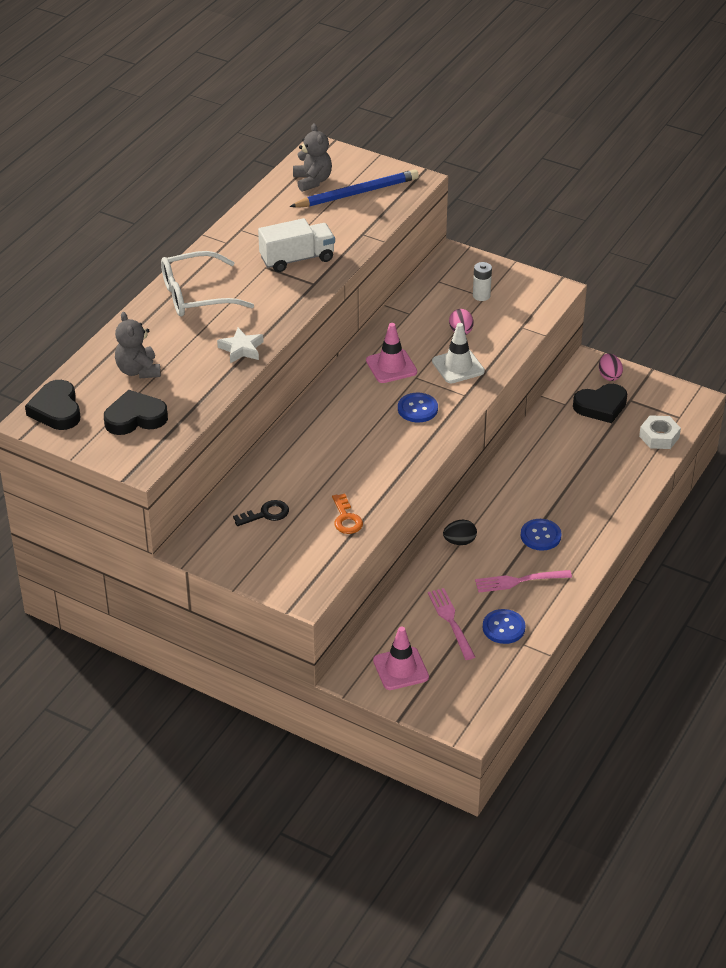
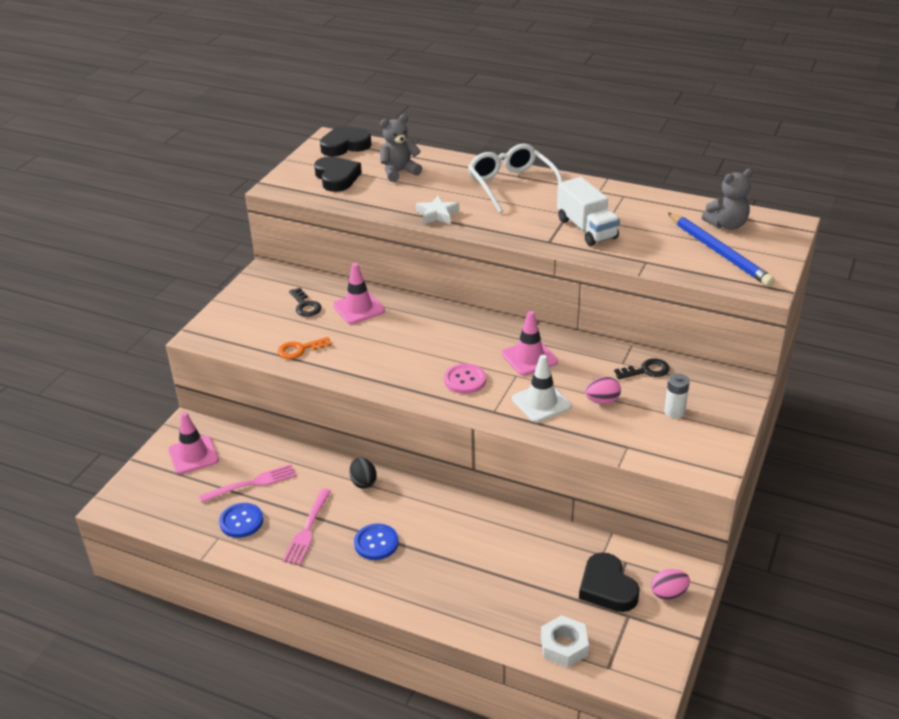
camera: 85 degrees right, 5 degrees down
blue button [398,393,438,422] -> pink button [444,363,486,394]
pink fork [475,570,572,593] -> pink fork turned 150 degrees counterclockwise [283,489,331,565]
none -> pink traffic cone [333,263,385,324]
none -> black key [614,359,670,379]

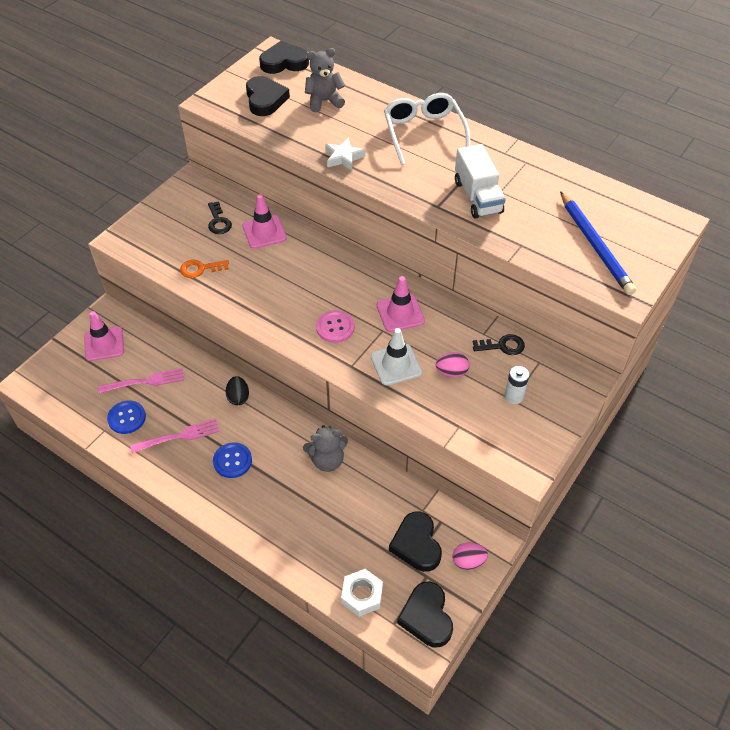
camera: 10 degrees right, 15 degrees up
pink fork [283,489,331,565] -> pink fork turned 135 degrees counterclockwise [130,419,220,453]
grey teddy bear [702,169,753,230] -> grey teddy bear moved to [303,425,348,472]
none -> black heart [397,582,453,647]

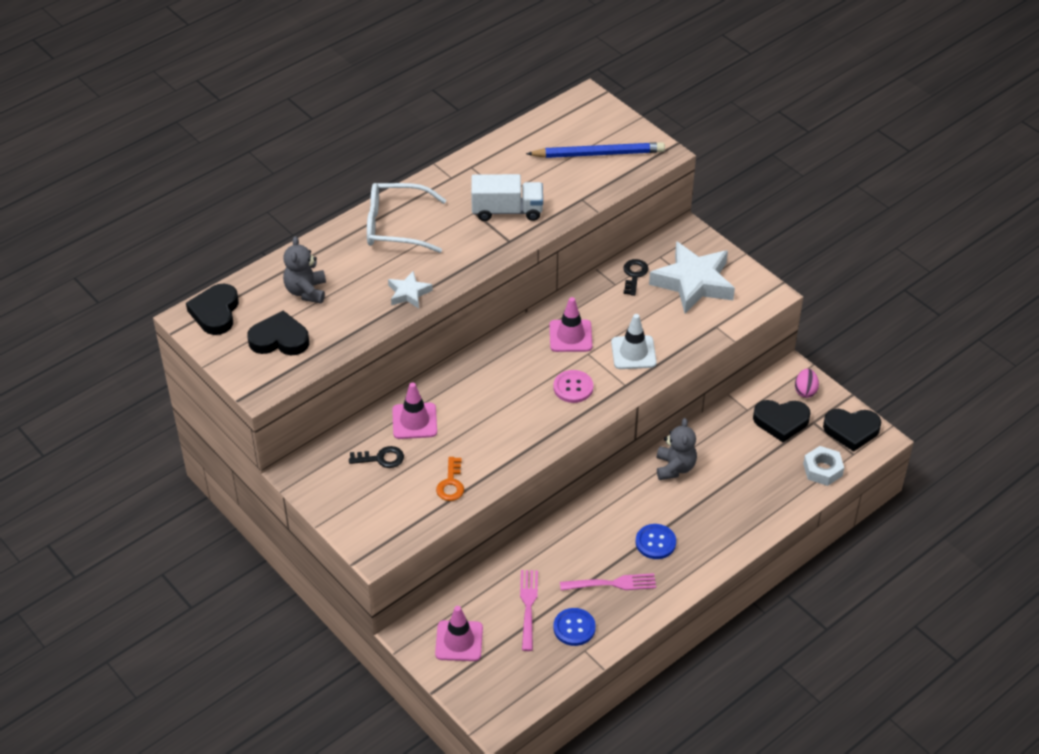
camera: 75 degrees left, 5 degrees down
pink fork [130,419,220,453] -> pink fork turned 90 degrees clockwise [560,573,656,590]
black egg [226,376,249,405] -> none
pink egg [436,352,469,378] -> none
white battery [505,366,529,404] -> white star [649,241,735,314]

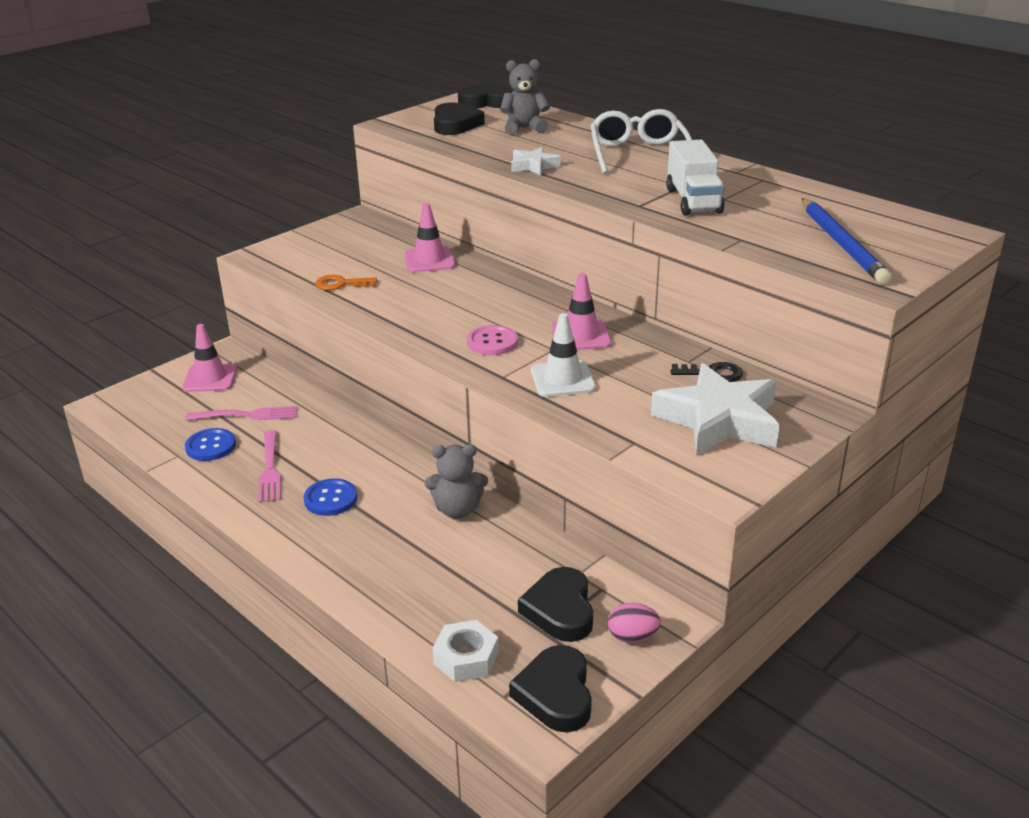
camera: 85 degrees right, 15 degrees down
black key [349,446,404,468] -> none

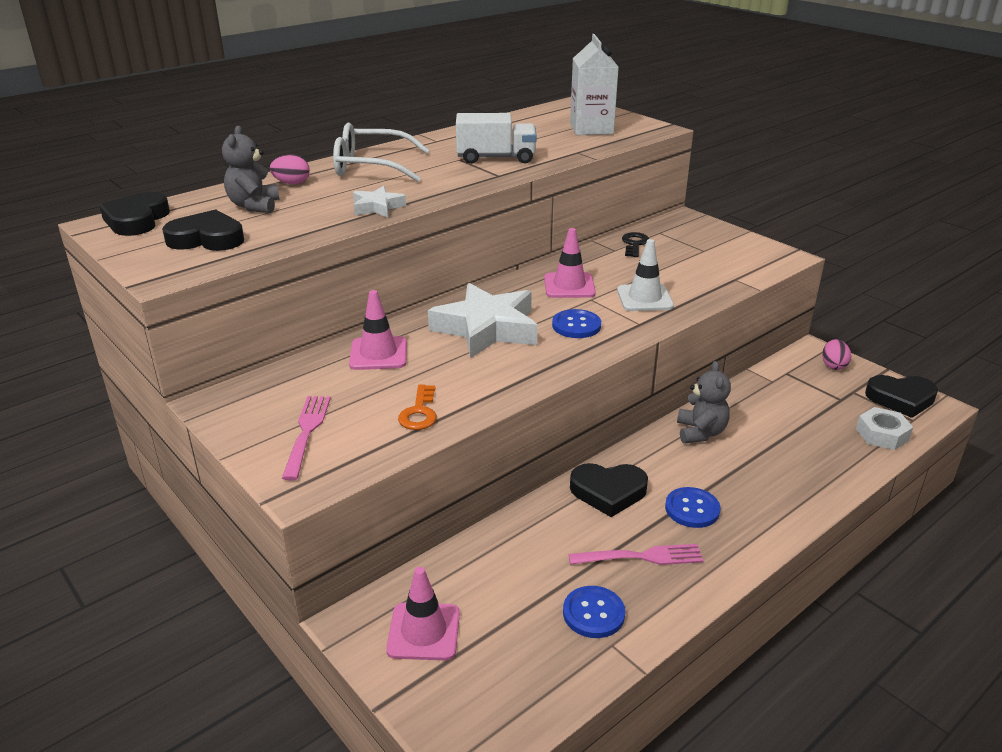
camera: 85 degrees left, 0 degrees up
pink fork [185,406,298,420] -> pink fork moved to [282,396,331,480]
pink button [467,325,518,355] -> blue button [552,309,601,338]
black heart [518,567,593,642] -> black heart moved to [570,463,648,517]
white star [651,363,780,456] -> white star moved to [428,283,537,359]
blue pencil [802,198,892,285] -> white carton [570,34,619,135]
none -> pink egg [270,155,310,185]

